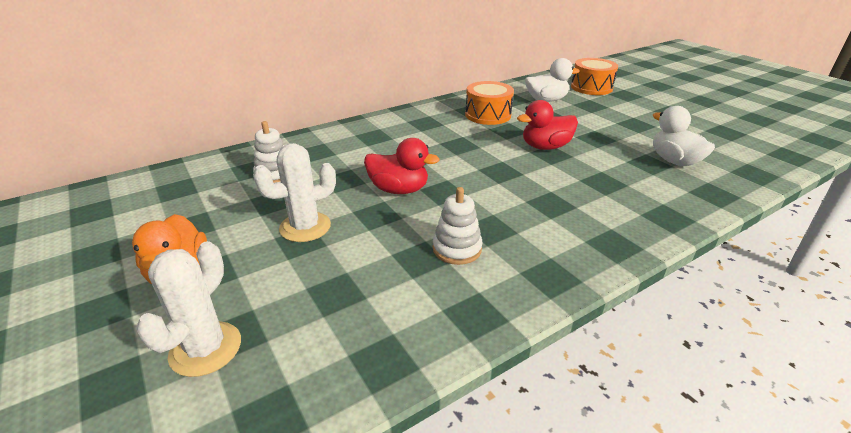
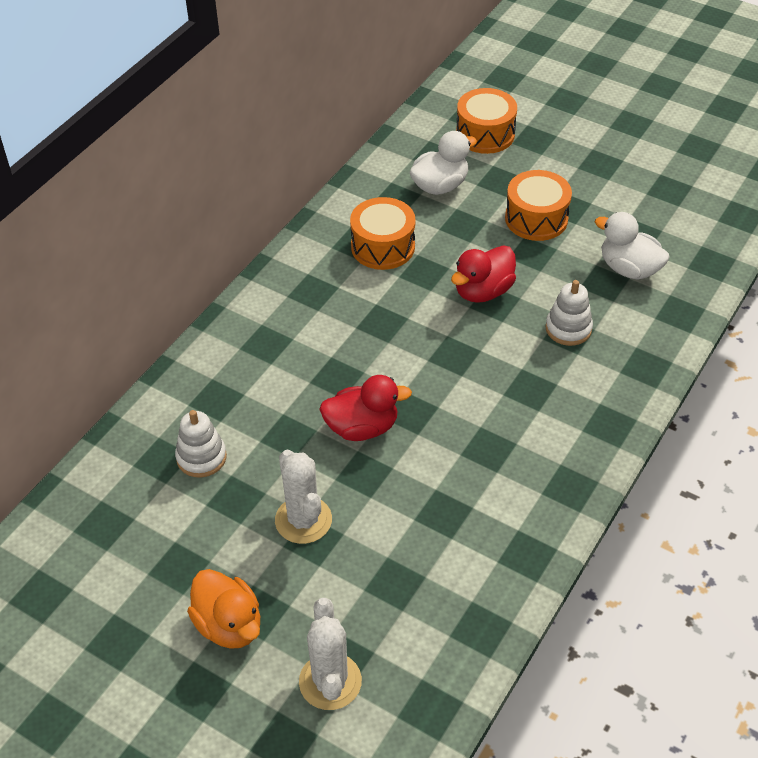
camera: 25 degrees left, 15 degrees up
white cactus [253,143,336,242] -> white cactus turned 60 degrees counterclockwise [275,450,332,544]
white stacking toy [433,187,483,265] -> white stacking toy moved to [545,280,593,346]
none -> orange drum [505,170,572,241]

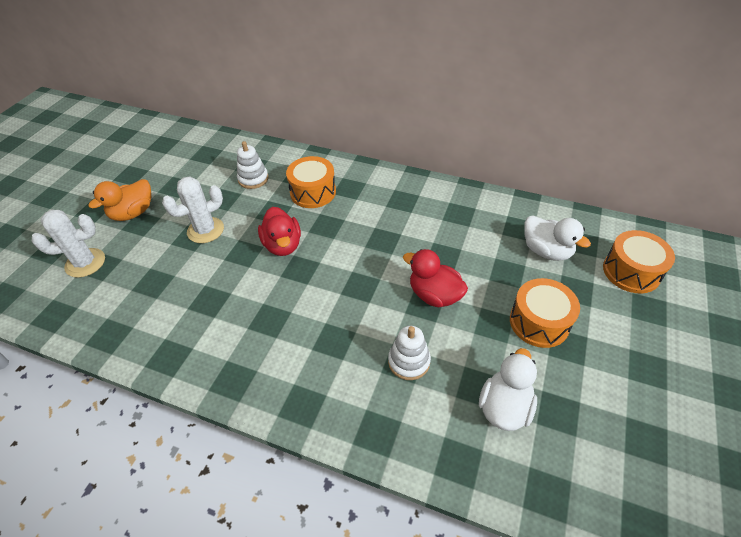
camera: 80 degrees right, 0 degrees up
orange drum [350,197,416,270] -> orange drum moved to [286,156,336,208]

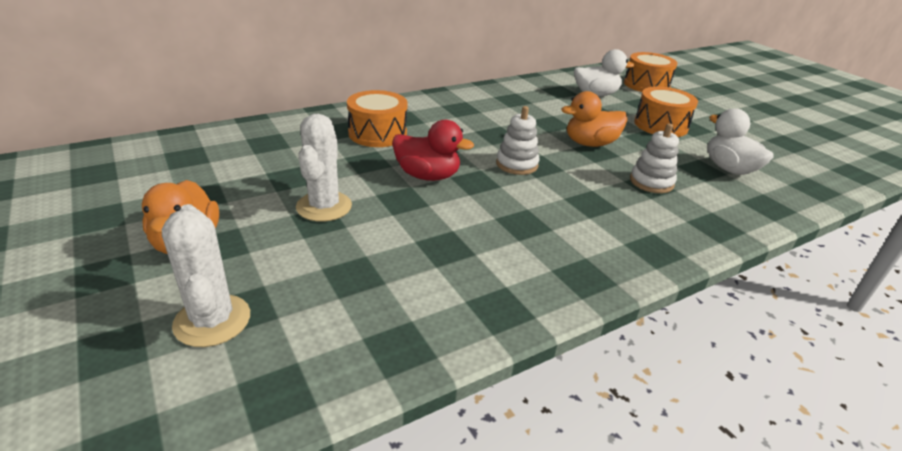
camera: 55 degrees left, 15 degrees down
white cactus [32,210,105,278] -> white cactus turned 45 degrees counterclockwise [162,204,250,347]
white stacking toy [237,141,268,189] -> white stacking toy moved to [496,106,539,175]
red duck [403,249,468,307] -> orange duck [561,91,628,147]

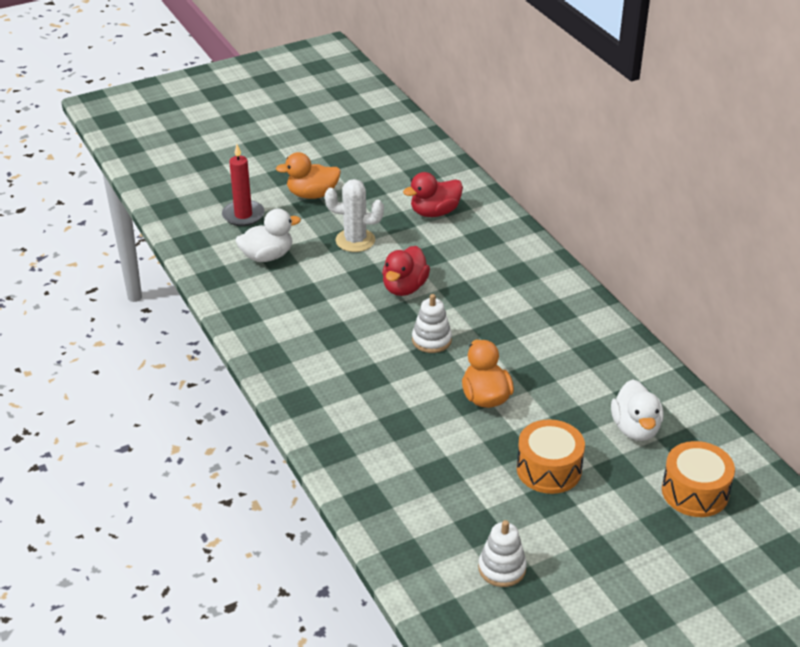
camera: 95 degrees right, 5 degrees up
white cactus [162,204,250,347] -> red candle [222,144,265,226]
orange drum [347,90,407,147] -> none
white stacking toy [630,123,679,193] -> white stacking toy moved to [478,520,527,587]
white duck [707,108,774,175] -> white duck moved to [236,209,301,262]
none -> red duck [403,172,463,217]

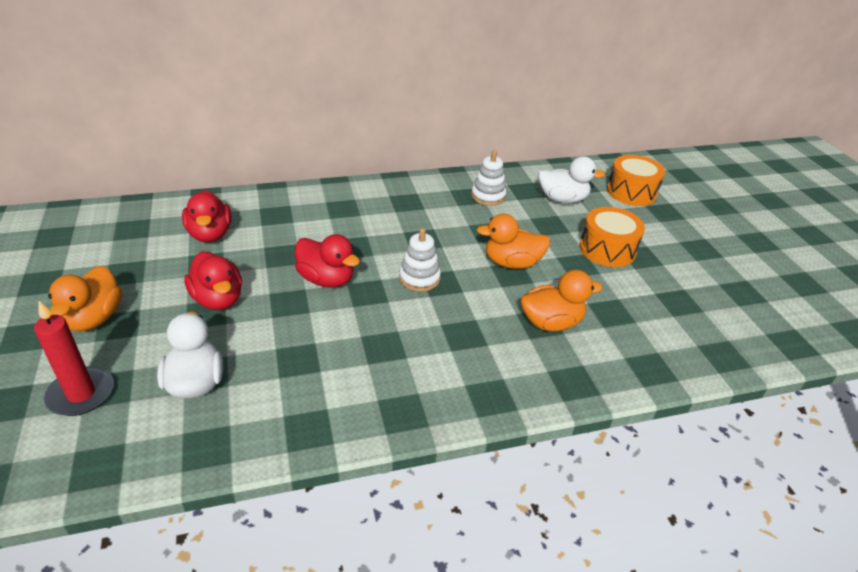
camera: 80 degrees left, 0 degrees up
white cactus [325,179,384,252] -> red duck [184,251,242,310]
white stacking toy [478,520,527,587] -> white stacking toy moved to [471,150,507,206]
none -> orange duck [520,270,603,331]

